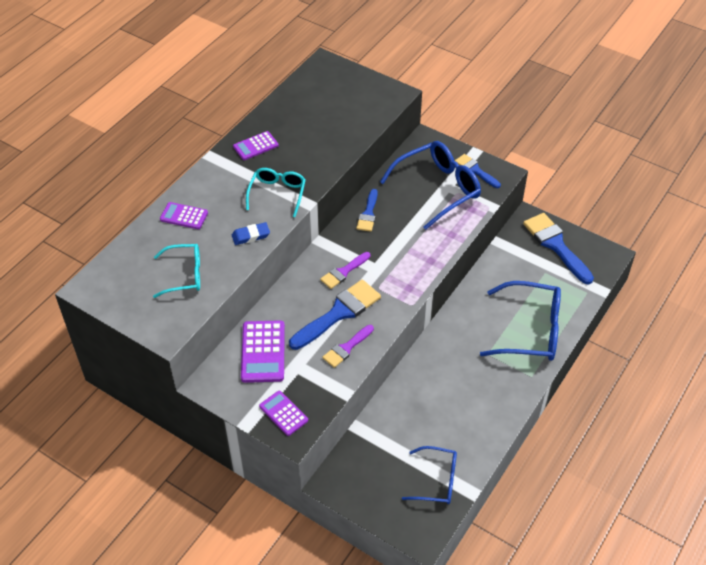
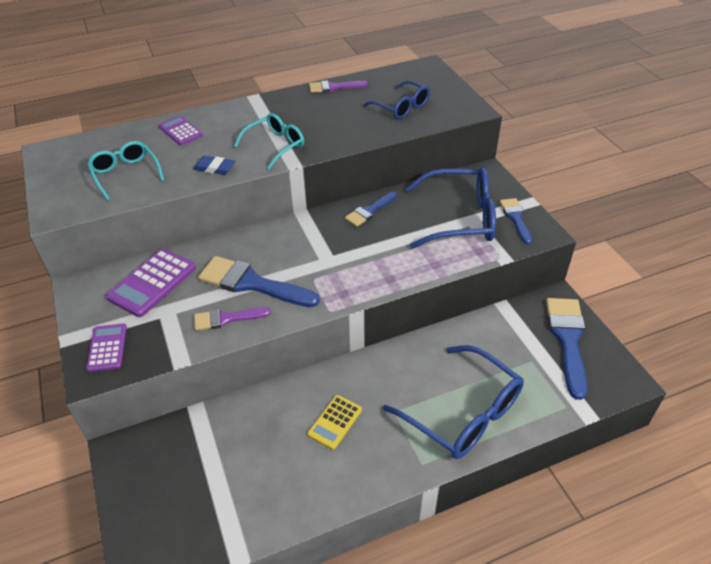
camera: 35 degrees right, 5 degrees down
turquoise glasses [153,244,200,298] -> turquoise glasses turned 150 degrees counterclockwise [87,141,164,200]
purple calculator [233,131,279,160] -> none
blue brush [289,280,381,350] -> blue brush turned 150 degrees counterclockwise [198,256,320,307]
purple brush [320,252,370,289] -> purple brush moved to [309,80,368,93]
blue glasses [402,446,457,504] -> blue glasses moved to [363,81,430,119]
none -> yellow calculator [308,395,362,450]

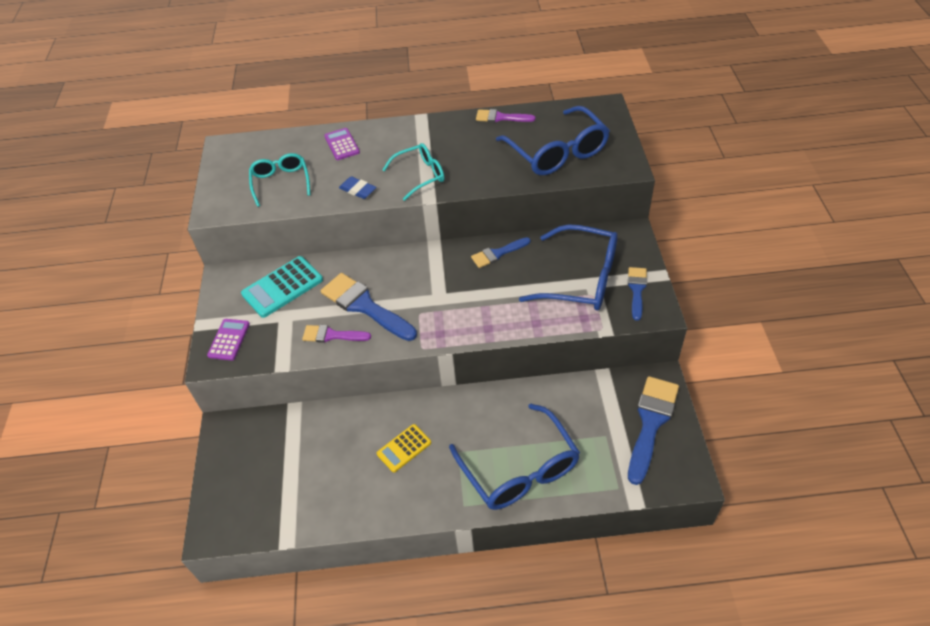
camera: 20 degrees right, 5 degrees up
purple calculator [106,249,196,317] -> turquoise calculator [241,256,323,318]
blue glasses [363,81,430,119] -> blue glasses [496,106,610,175], size x1.66

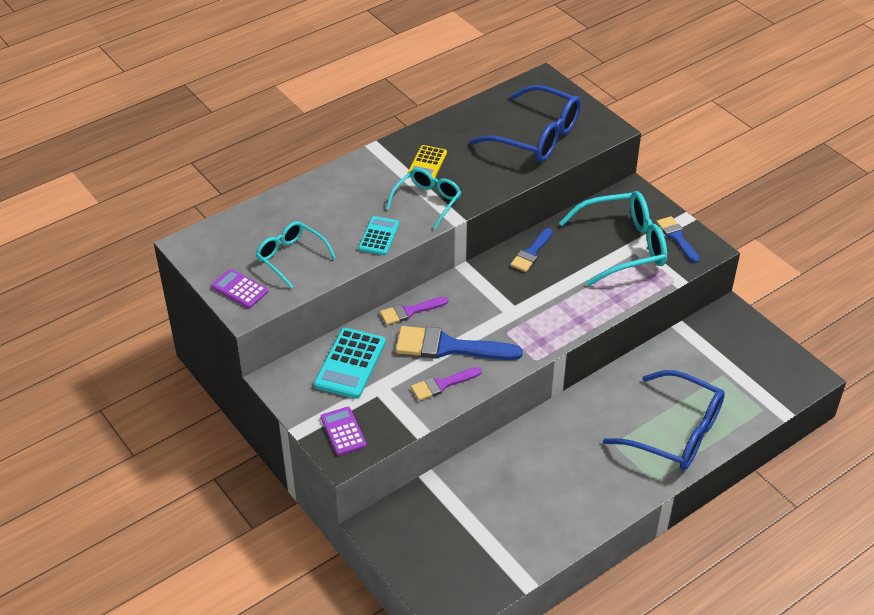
camera: 35 degrees left, 5 degrees down
purple calculator [324,128,360,160] -> purple calculator moved to [211,269,268,308]
blue eraser [339,176,376,199] -> turquoise calculator [358,216,399,255]
yellow calculator [377,424,431,472] -> yellow calculator moved to [408,145,447,178]
purple brush [476,109,535,122] -> purple brush moved to [380,297,448,325]
blue glasses [519,224,618,311] -> turquoise glasses [559,191,667,286]
blue brush [628,376,679,485] -> none

